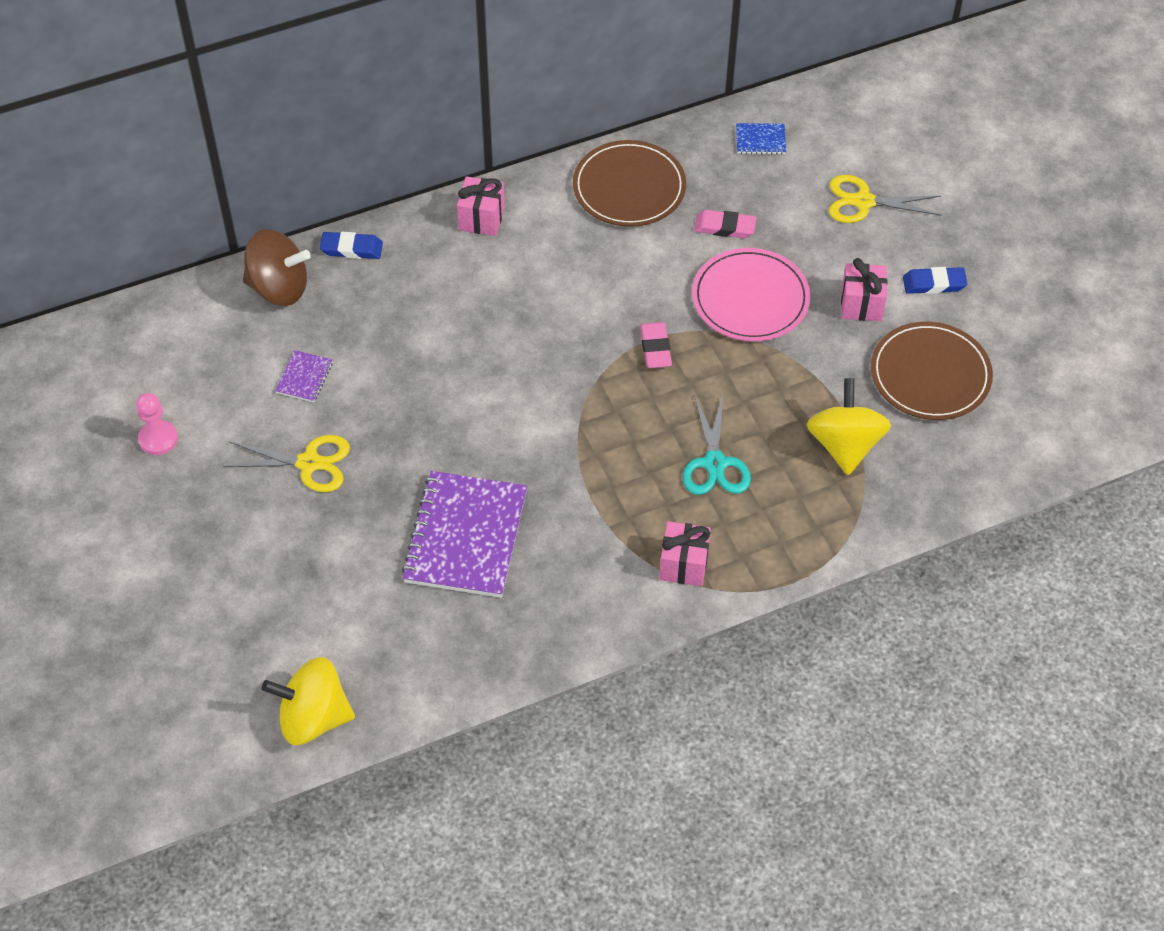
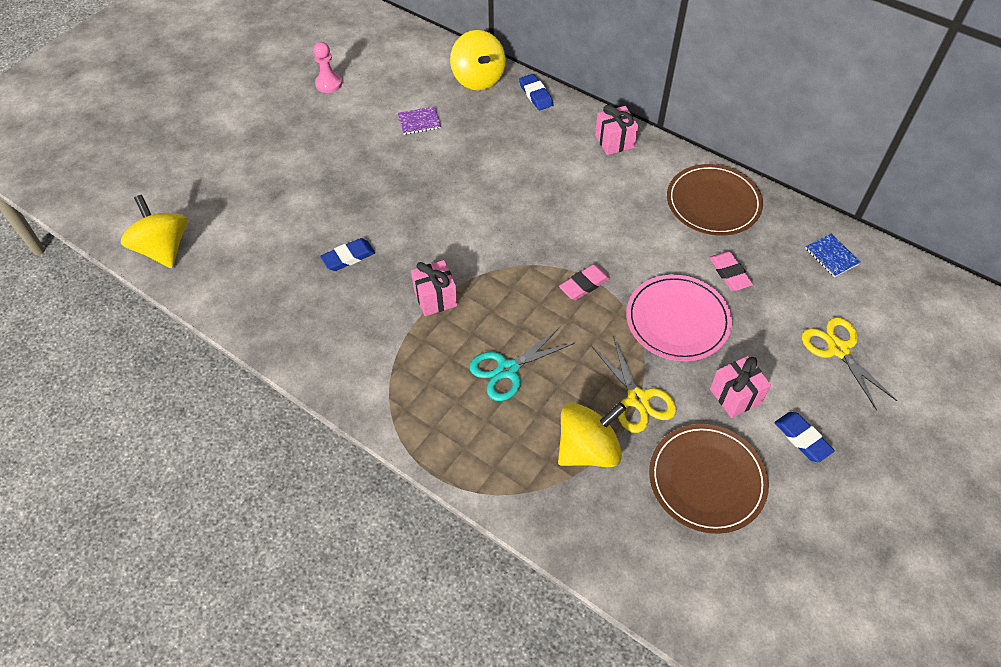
camera: 60 degrees right, 0 degrees up
yellow scissors [223,435,350,492] -> yellow scissors moved to [591,338,676,433]
brown spinning top [243,229,311,306] -> yellow spinning top [450,30,506,90]
purple notebook [401,471,527,598] -> blue eraser [320,238,375,271]
pink gift [659,521,711,586] -> pink gift moved to [411,260,458,316]

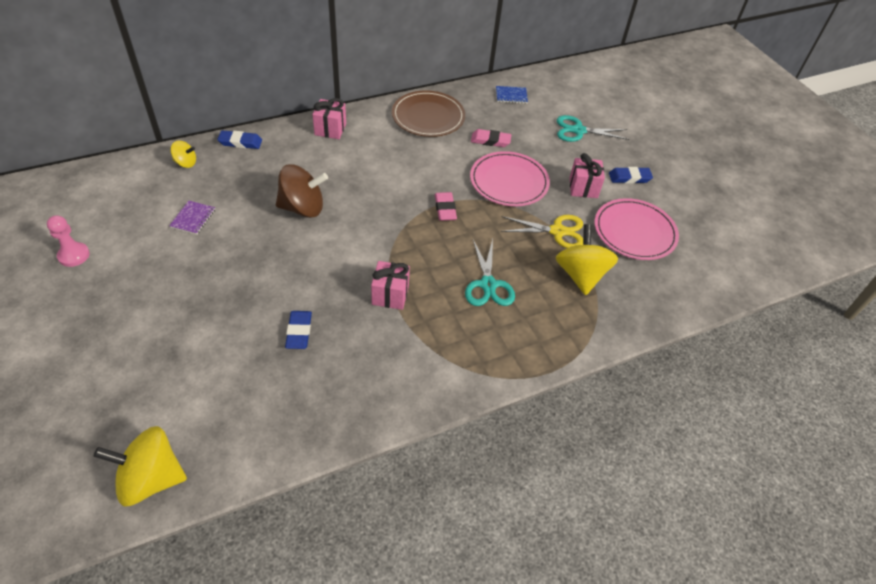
camera: 65 degrees left, 5 degrees down
yellow spinning top [450,30,506,90] -> yellow spinning top [170,141,196,168], size x0.52
brown plate [649,424,769,534] -> pink plate [594,198,679,260]
yellow scissors [802,317,897,410] -> turquoise scissors [557,115,629,142]
none -> brown spinning top [276,164,328,218]

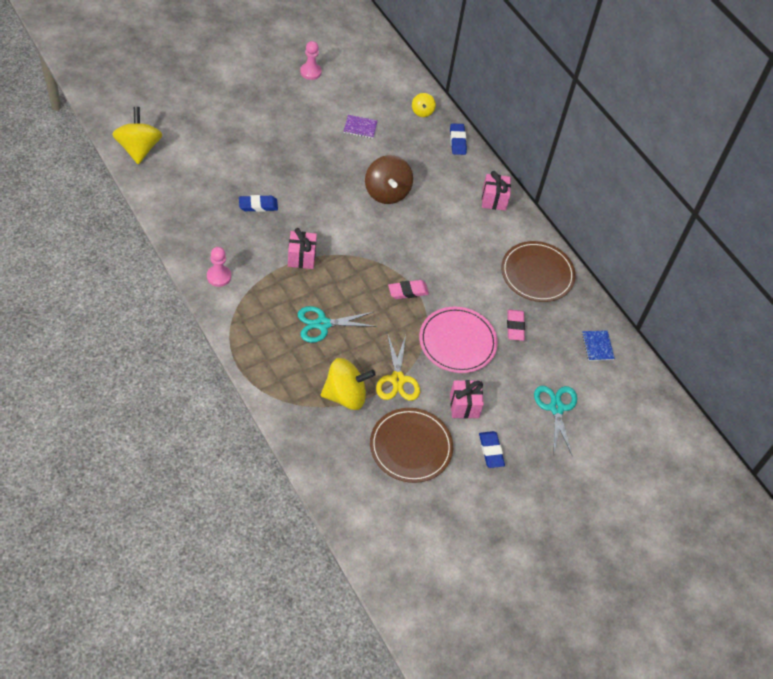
camera: 80 degrees right, 5 degrees up
pink plate [594,198,679,260] -> brown plate [370,408,453,483]
none -> pink pawn [207,247,231,287]

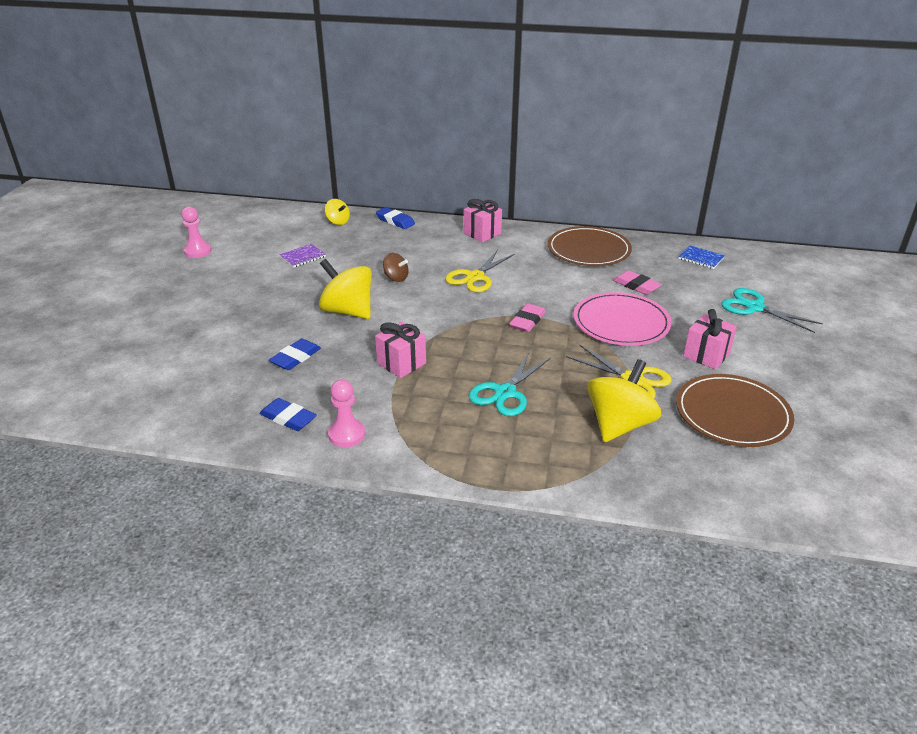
camera: 40 degrees left, 20 degrees down
yellow spinning top [112,107,163,164] -> yellow spinning top moved to [319,259,372,319]
brown spinning top [365,155,413,204] -> brown spinning top [383,253,408,282], size x0.52
blue eraser [479,431,505,468] -> blue eraser moved to [259,398,317,431]
none -> yellow scissors [445,250,515,292]

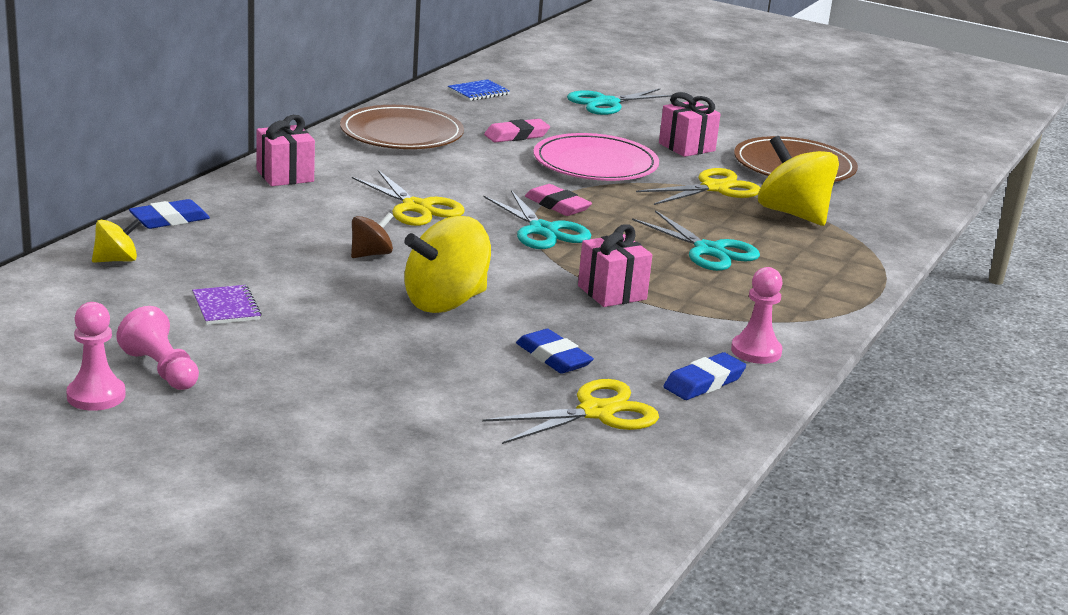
camera: 75 degrees left, 10 degrees down
none -> pink pawn [116,306,199,390]
none -> yellow scissors [482,379,659,444]
none -> turquoise scissors [483,190,591,249]

